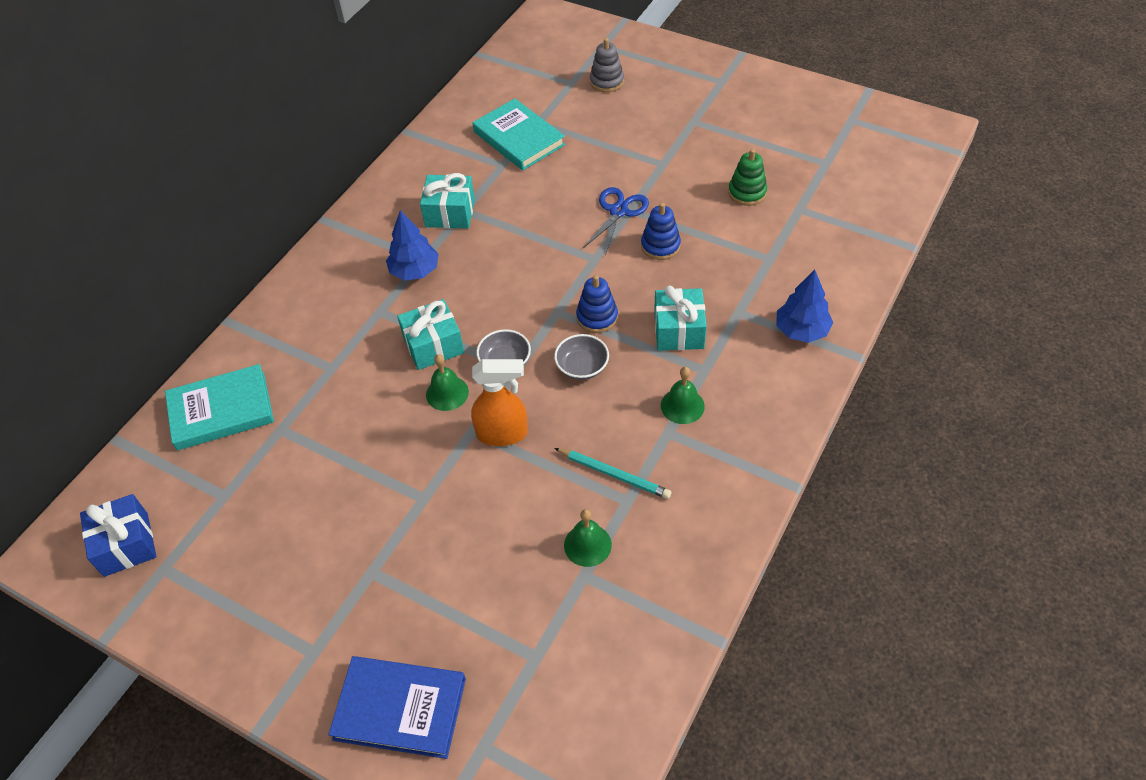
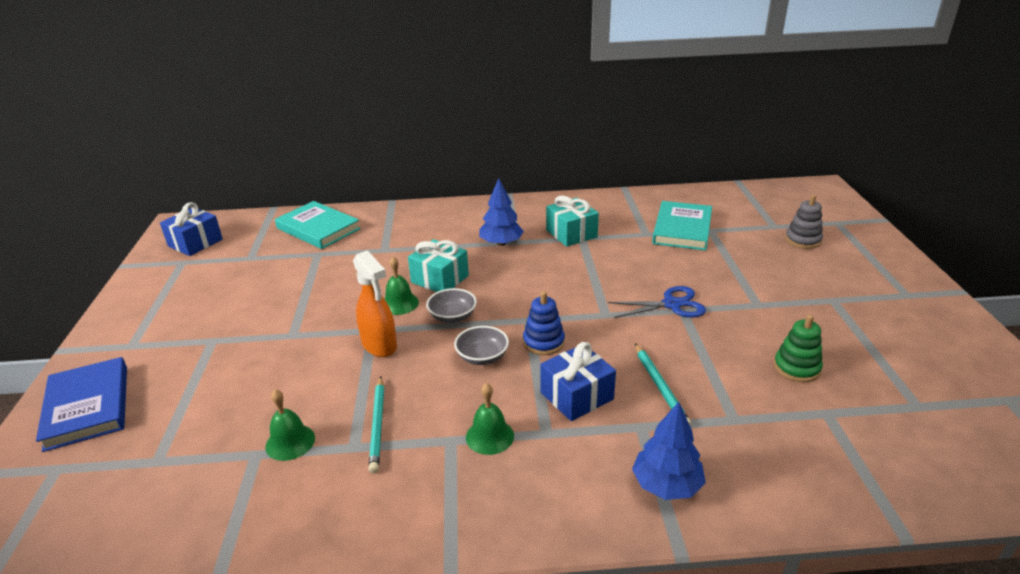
camera: 55 degrees right, 20 degrees down
blue stacking toy [641,203,681,260] -> none
turquoise gift [654,285,707,351] -> blue gift [540,342,616,421]
none -> turquoise pencil [635,344,691,425]

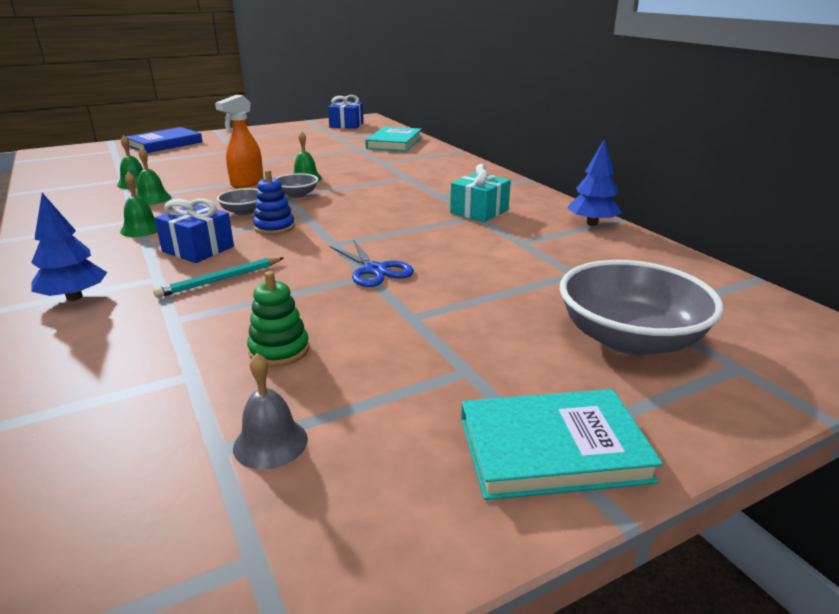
camera: 65 degrees right, 5 degrees down
turquoise pencil [368,377,384,473] -> green bell [137,147,172,205]
turquoise gift [408,239,469,292] -> none
blue tree [479,178,524,246] -> blue tree moved to [567,139,622,226]
turquoise book [652,201,712,251] -> turquoise book moved to [461,389,663,500]
grey stacking toy [785,195,823,249] -> grey bowl [560,260,723,355]
none -> grey bell [233,353,308,469]

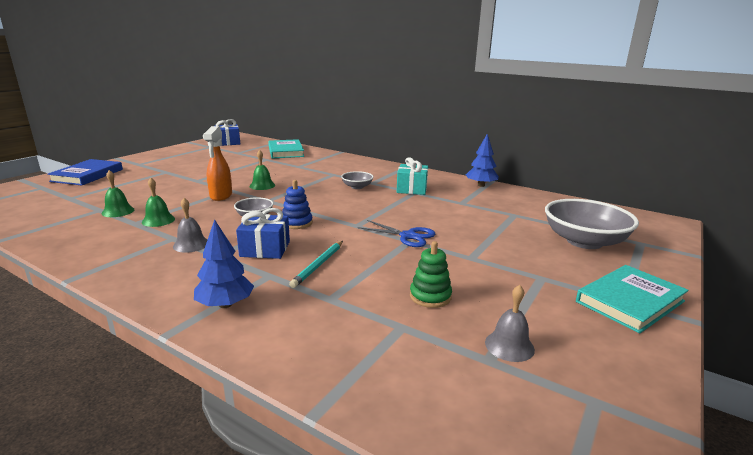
camera: 30 degrees left, 5 degrees down
green bell [120,172,157,237] -> grey bell [173,198,207,253]
grey bowl [275,173,318,198] -> grey bowl moved to [341,171,374,189]

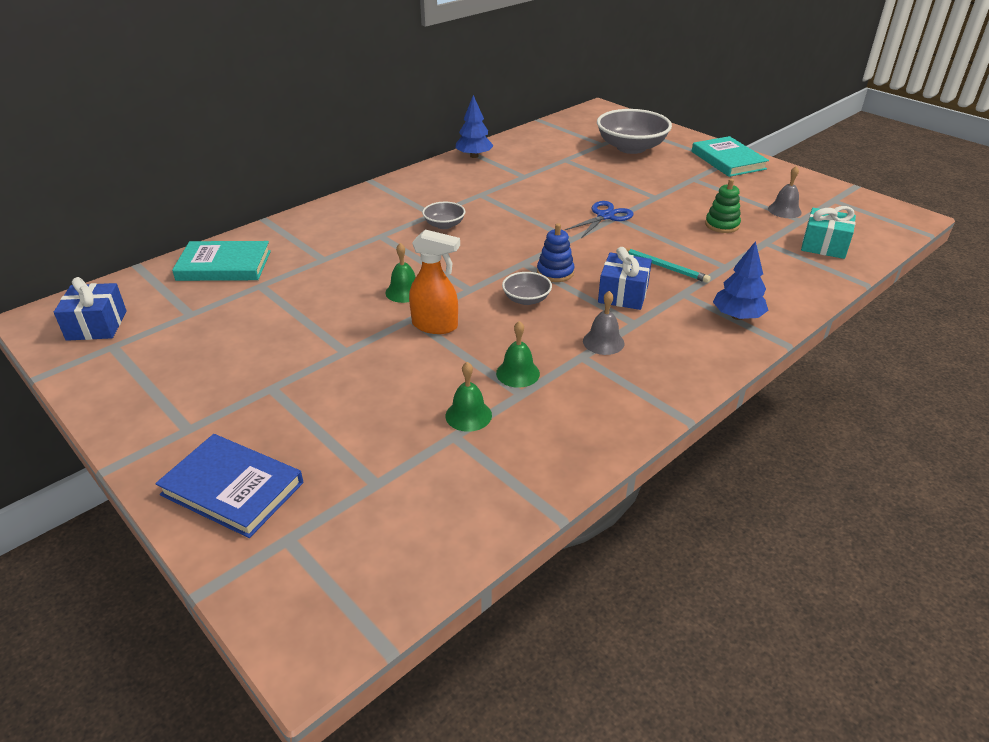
camera: 75 degrees left, 15 degrees up
turquoise gift [397,157,428,195] -> turquoise gift moved to [801,206,856,259]

